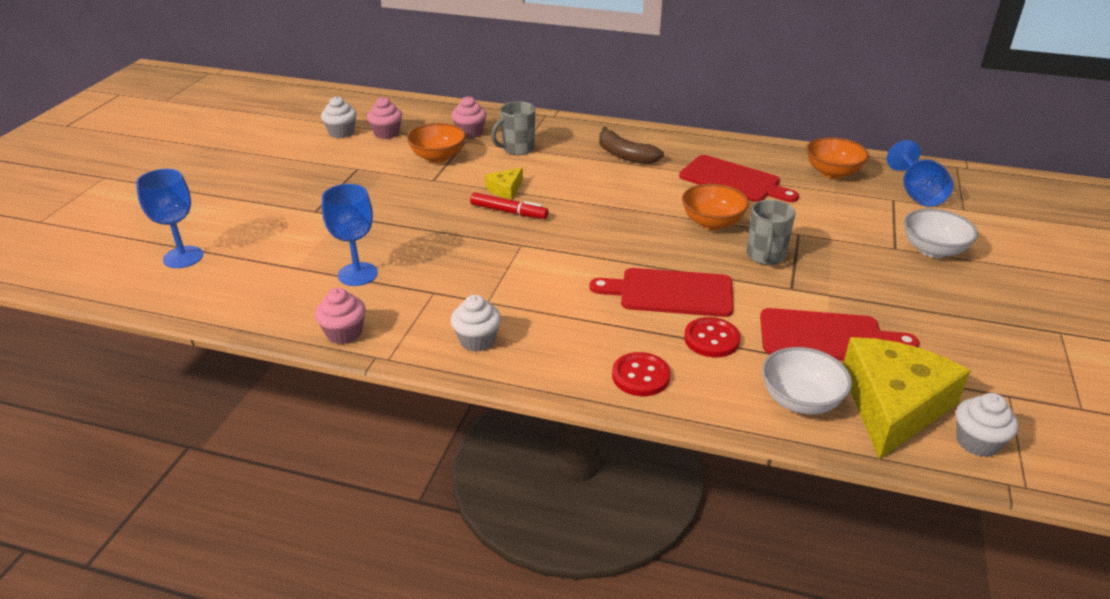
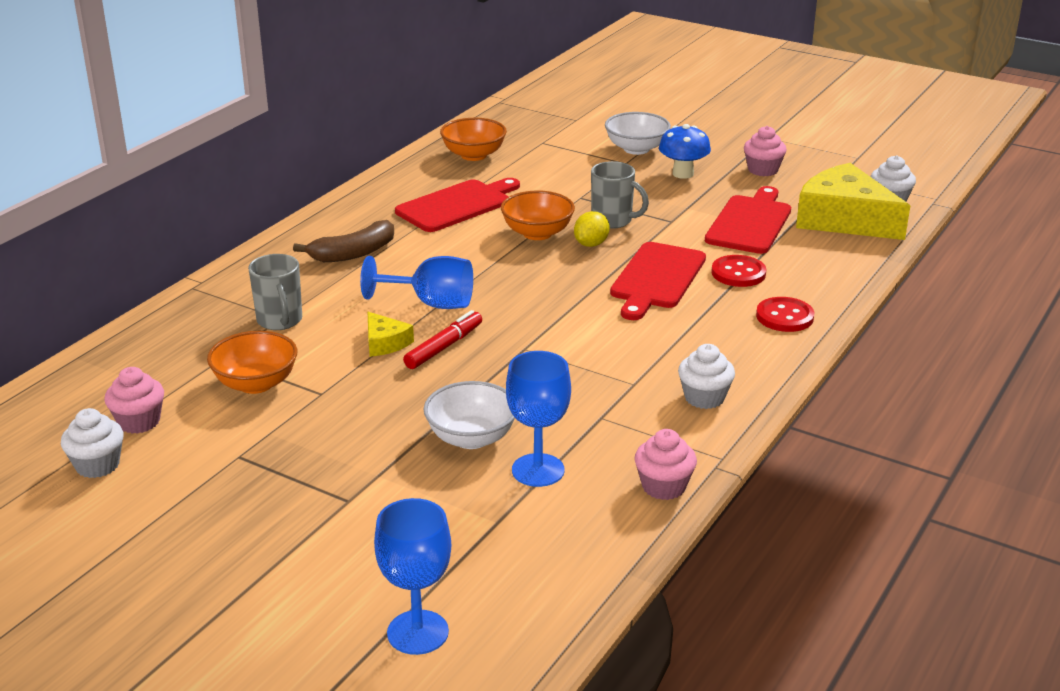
camera: 75 degrees left, 5 degrees down
pink cupcake [451,96,487,138] -> pink cupcake moved to [744,126,787,176]
white bowl [762,347,852,415] -> white bowl moved to [424,381,515,449]
blue goblet [887,140,953,207] -> blue goblet moved to [360,256,473,309]
none -> yellow lemon [574,211,610,247]
none -> blue mushroom [659,124,711,179]

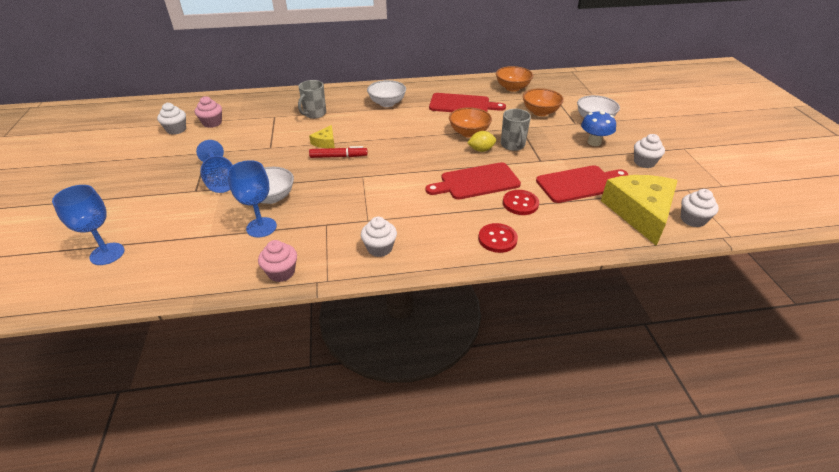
camera: 50 degrees right, 10 degrees up
orange bowl [207,331,297,394] -> orange bowl moved to [523,88,564,116]
brown banana [293,220,394,262] -> white bowl [367,80,406,107]
blue goblet [360,256,473,309] -> blue goblet moved to [196,140,232,193]
pink cupcake [744,126,787,176] -> white cupcake [634,134,665,168]

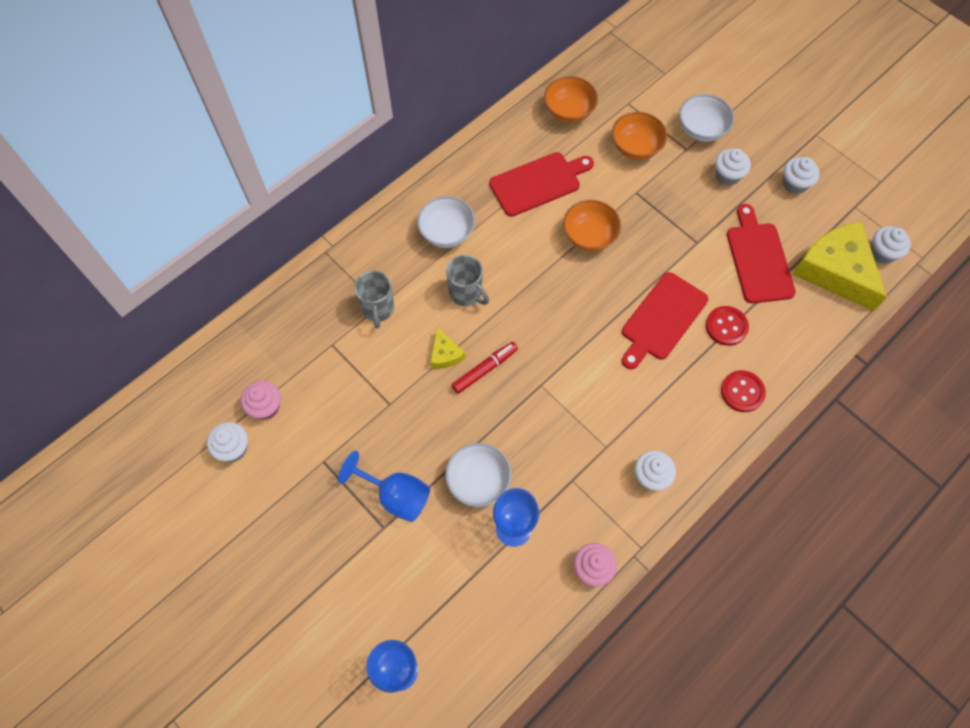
camera: 35 degrees left, 25 degrees up
yellow lemon [467,131,496,152] -> none
grey mug [501,109,531,151] -> grey mug moved to [446,255,489,306]
red cutting board [536,165,628,203] -> red cutting board turned 45 degrees counterclockwise [727,204,796,303]
blue mushroom [581,110,616,146] -> white cupcake [715,149,751,186]

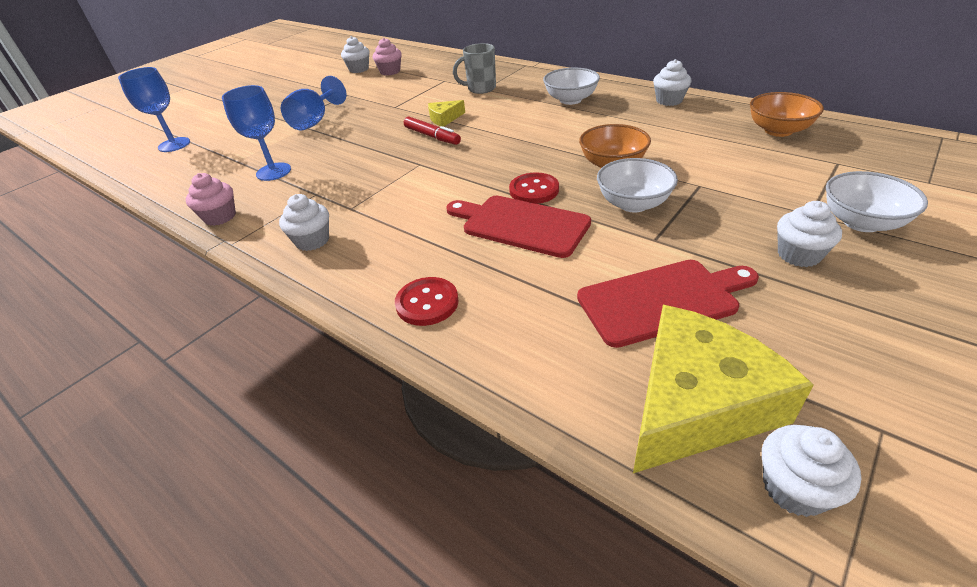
camera: 85 degrees right, 25 degrees down
white bowl [445,443,512,507] -> white bowl moved to [597,158,678,212]
grey mug [446,255,489,306] -> none
red cutting board [489,152,594,217] -> none
orange bowl [612,112,667,160] -> none
red button [706,306,749,346] -> red button moved to [509,173,559,204]
white cupcake [783,157,820,194] -> white cupcake moved to [653,59,692,106]

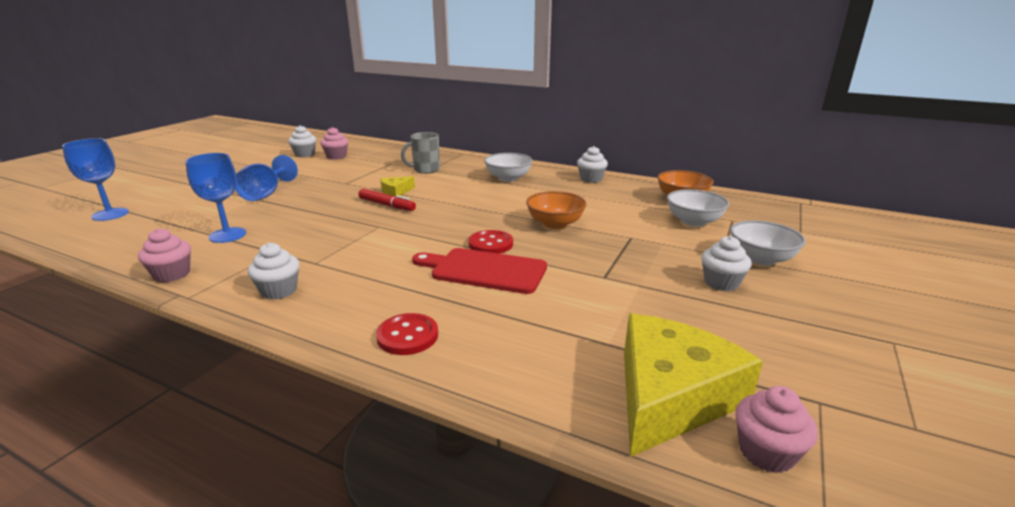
camera: 15 degrees left, 15 degrees down
red cutting board [577,260,759,348] -> none
white bowl [597,158,678,212] -> white bowl moved to [667,189,729,227]
white cupcake [762,425,861,517] -> pink cupcake [735,386,818,473]

